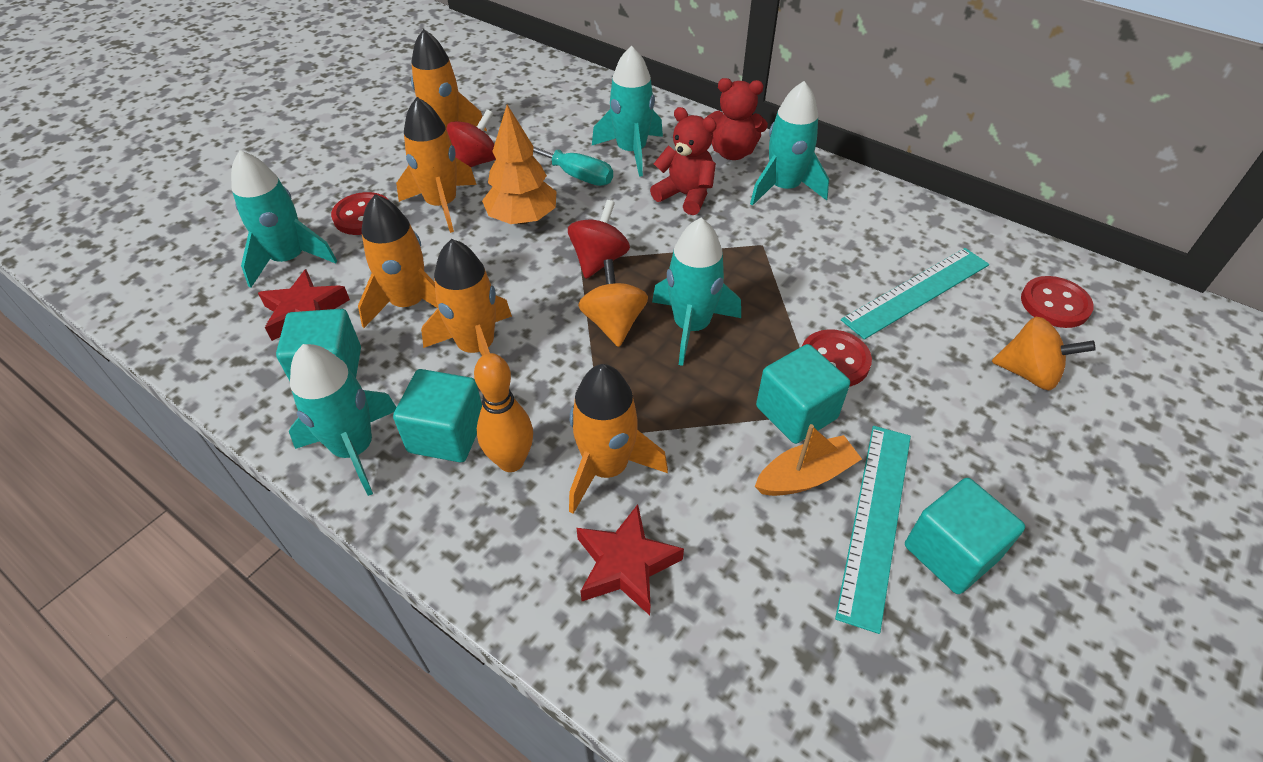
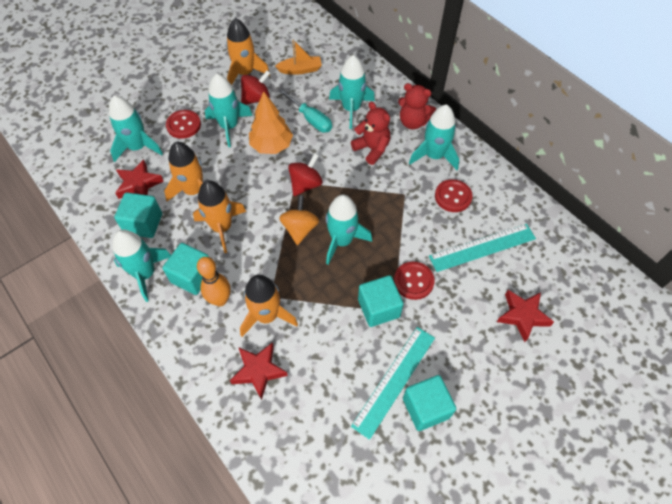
camera: 15 degrees right, 10 degrees up
orange rocket [396,97,477,233] -> turquoise rocket [205,74,253,147]
orange boat [755,424,862,496] -> orange boat moved to [275,39,322,75]
orange spinning top [992,317,1096,390] -> red star [497,290,554,342]
red button [1021,276,1094,328] -> red button moved to [435,179,473,212]

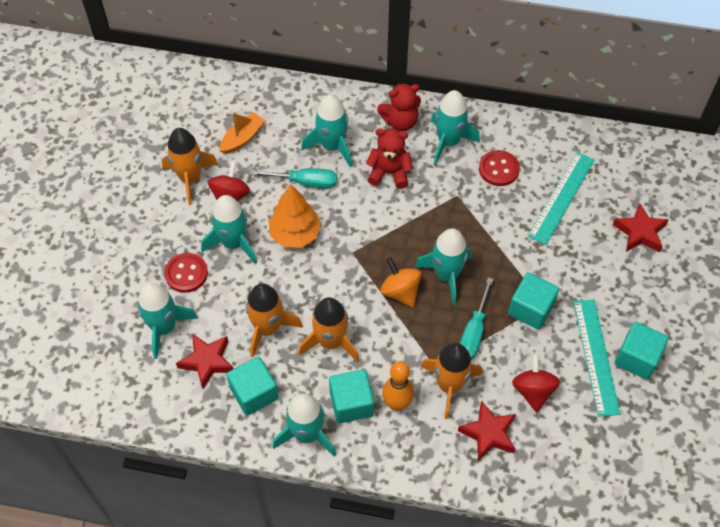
camera: 40 degrees left, 0 degrees up
red spinning top [288,153,323,196] -> red spinning top moved to [512,354,560,412]
red button [394,262,435,300] -> none
none -> turquoise screwdriver [460,277,494,360]

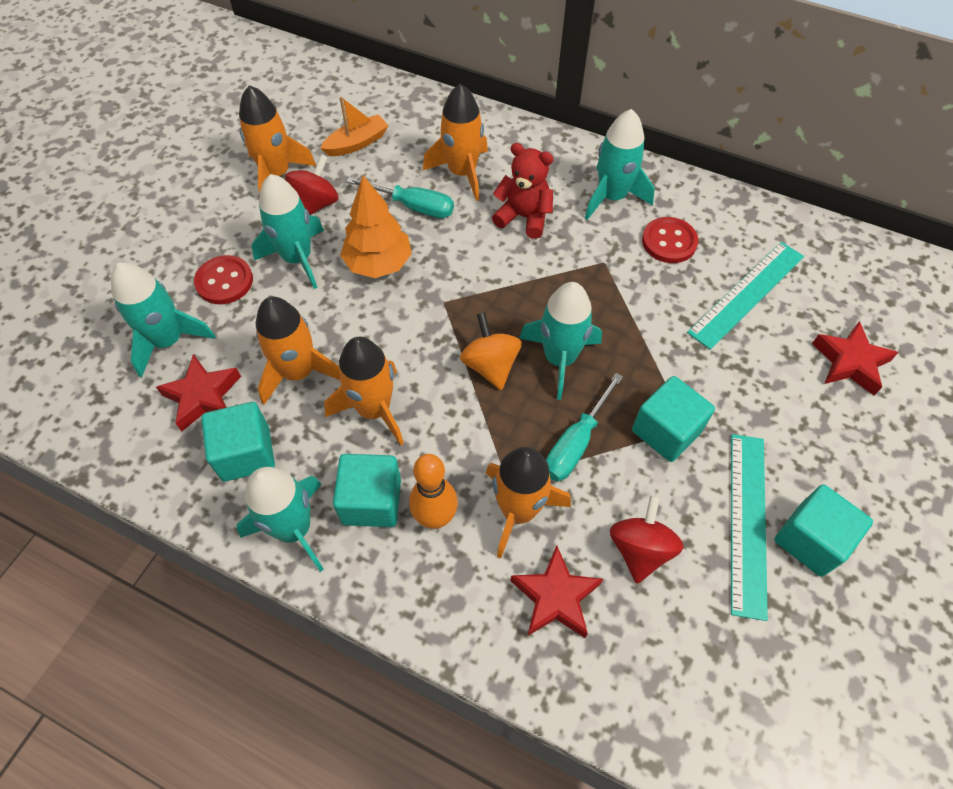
camera: 15 degrees right, 0 degrees up
turquoise rocket [301,95,352,167] -> orange rocket [423,84,488,201]
red teddy bear [377,83,421,131] -> none

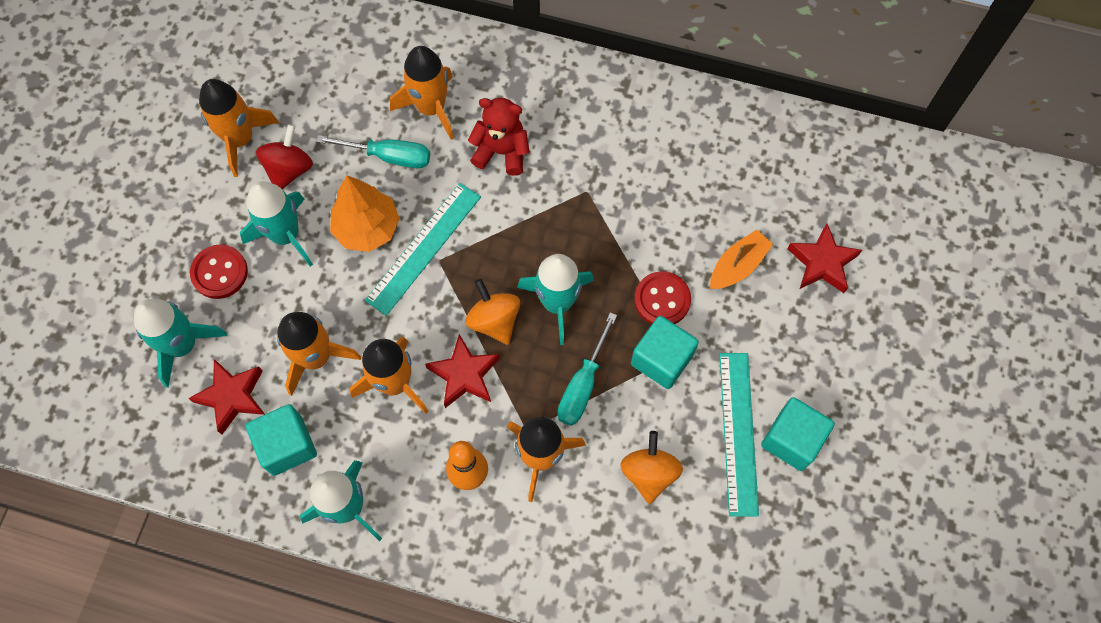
camera: 10 degrees left, 10 degrees up
orange boat [320,96,389,156] -> orange boat moved to [710,230,773,289]
turquoise cube [333,454,401,527] -> none
red star [510,545,603,638] -> red star moved to [425,334,500,408]
turquoise rocket [585,109,655,220] -> none
red spinning top [610,495,684,584] -> orange spinning top [620,431,683,504]
red button [642,217,698,263] -> red button moved to [634,271,691,324]
turquoise ruler [687,242,804,350] -> turquoise ruler moved to [365,183,481,316]

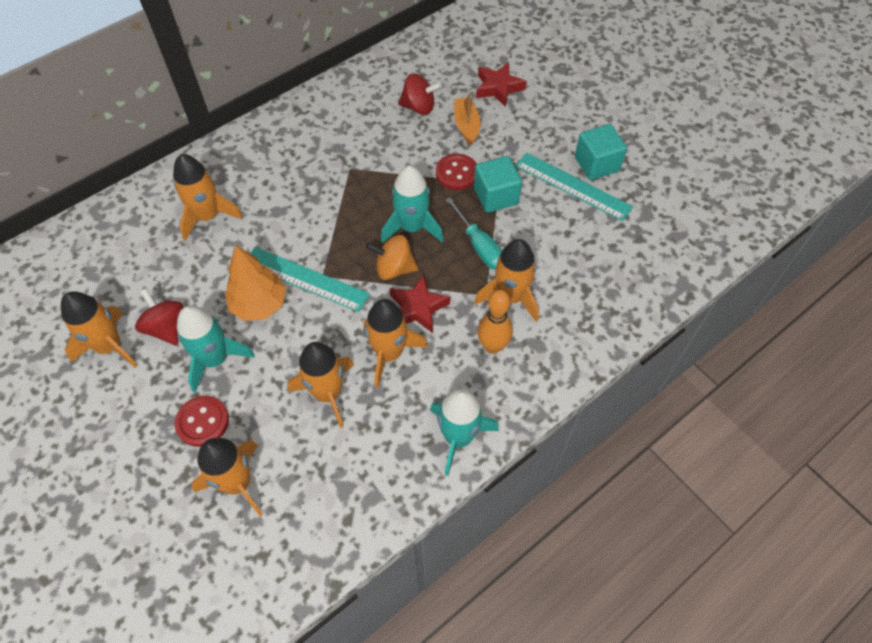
camera: 55 degrees left, 10 degrees down
turquoise rocket [134,299,227,388] -> orange rocket [192,438,263,516]
red star [188,359,265,434] -> none
turquoise cube [245,404,317,476] -> none
turquoise screwdriver [316,135,430,168] -> none
turquoise ruler [365,183,481,316] -> turquoise ruler turned 45 degrees counterclockwise [250,247,370,312]
red teddy bear [468,98,530,176] -> none
orange spinning top [620,431,683,504] -> none
none -> red spinning top [398,73,442,115]

